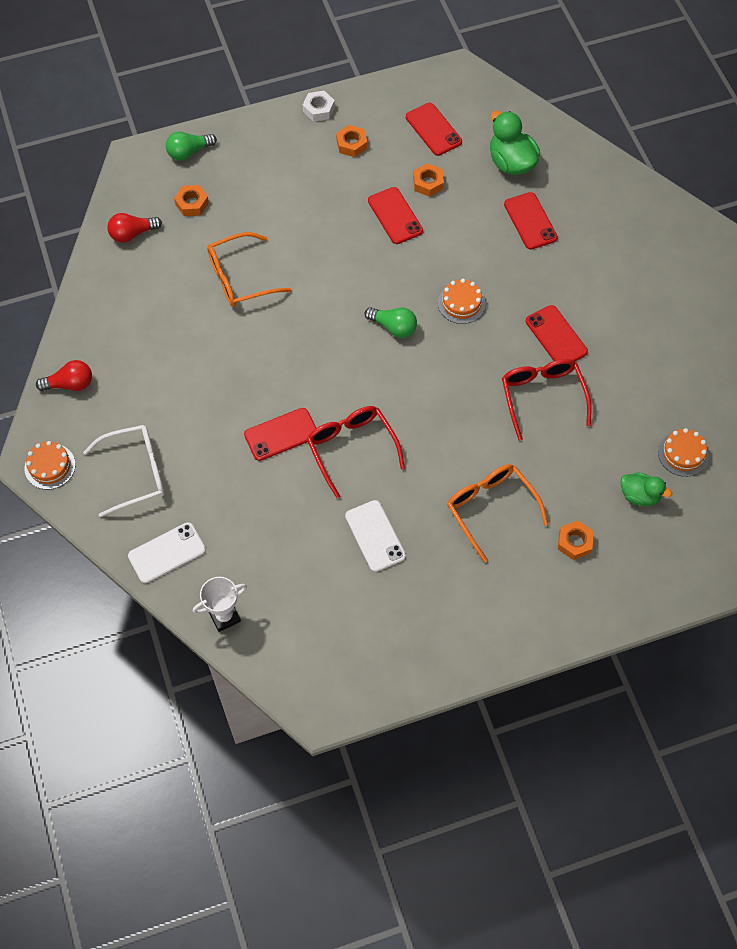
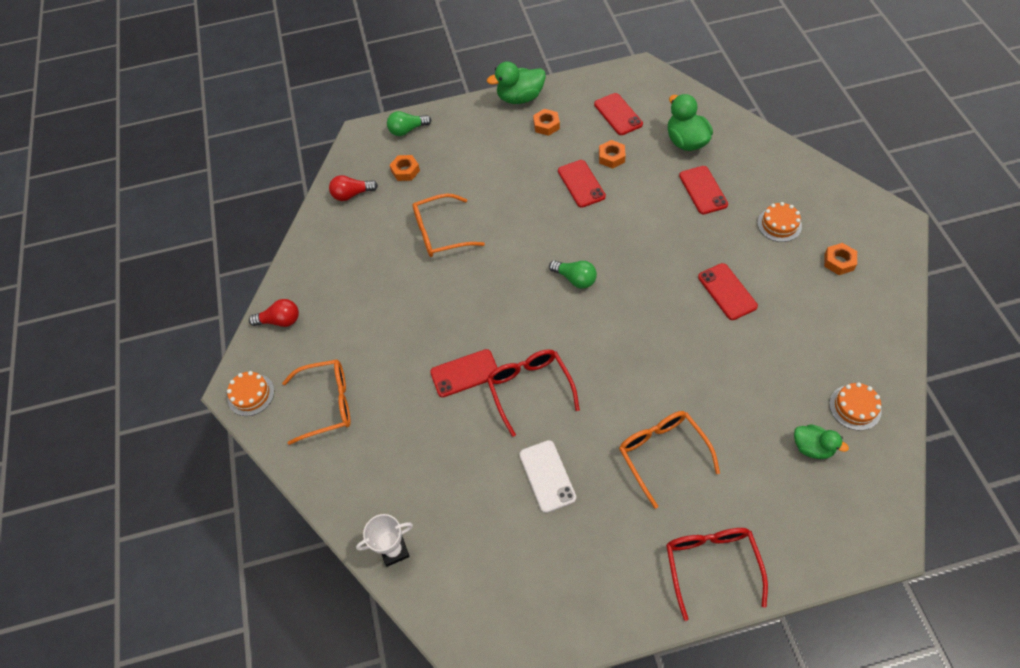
camera: 10 degrees right, 5 degrees down
white glasses [83,425,165,517] -> orange glasses [282,360,350,445]
white phone [128,522,206,583] -> none
white nut [303,91,335,122] -> green duck [487,61,546,104]
orange cake [438,279,486,324] -> orange cake moved to [757,202,802,242]
red glasses [502,359,591,440] -> red glasses moved to [666,528,768,621]
orange nut [558,521,594,560] -> orange nut moved to [824,243,857,275]

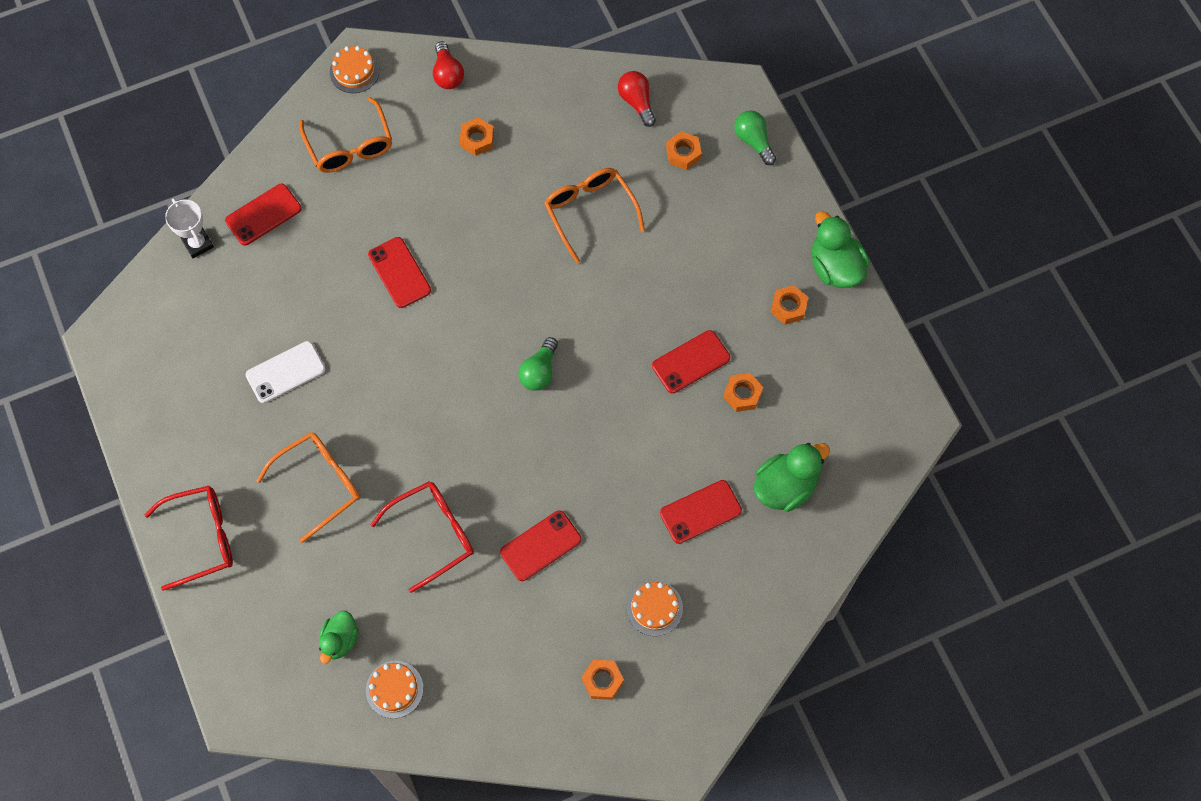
camera: 75 degrees right, 10 degrees up
red glasses [487,349,580,437] -> red glasses moved to [371,481,474,593]
red phone [594,93,643,135] -> red phone moved to [225,184,301,246]
none -> orange nut [460,117,494,156]

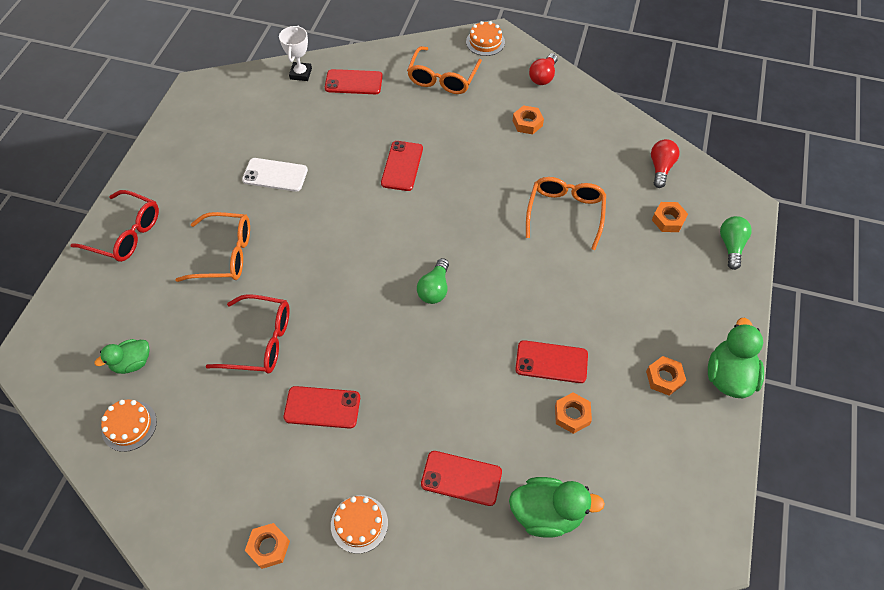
camera: 40 degrees right, 10 degrees down
green light bulb [518,337,558,391] -> green light bulb turned 45 degrees counterclockwise [417,258,449,304]

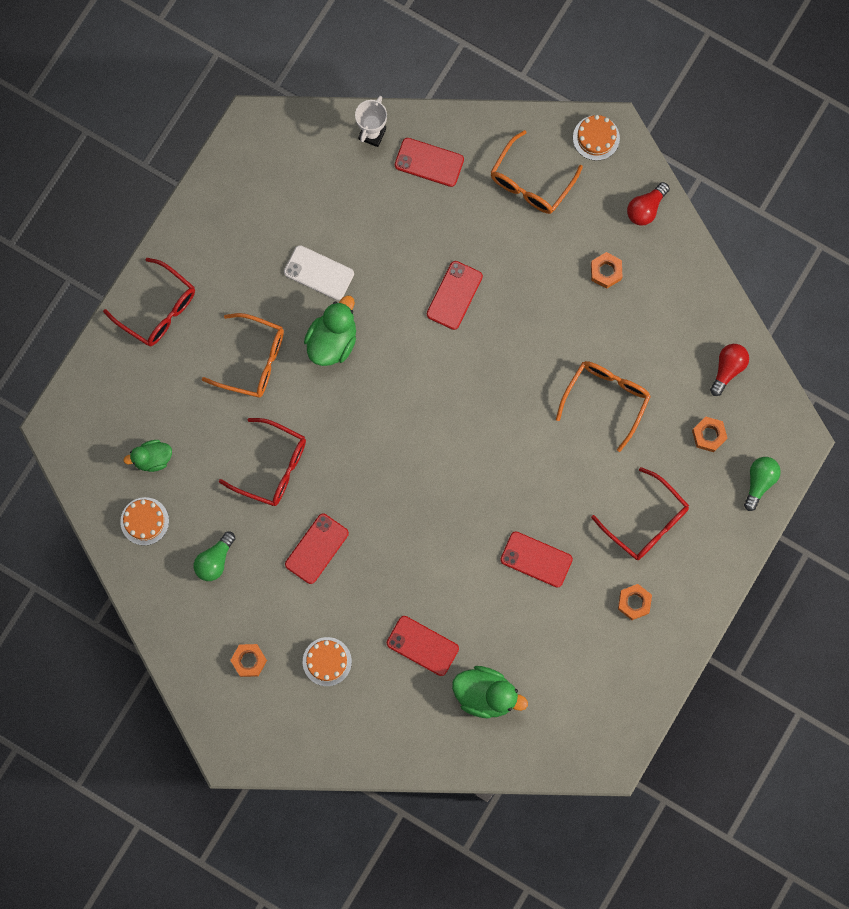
camera: 15 degrees right, 20 degrees up
red phone [284,386,360,429] -> red phone turned 75 degrees counterclockwise [285,514,349,584]
green light bulb [417,258,449,304] -> green light bulb moved to [194,531,236,581]
orange nut [555,393,592,434] -> none
green duck [708,318,764,398] -> green duck moved to [304,295,356,366]
none -> red glasses [591,467,689,560]

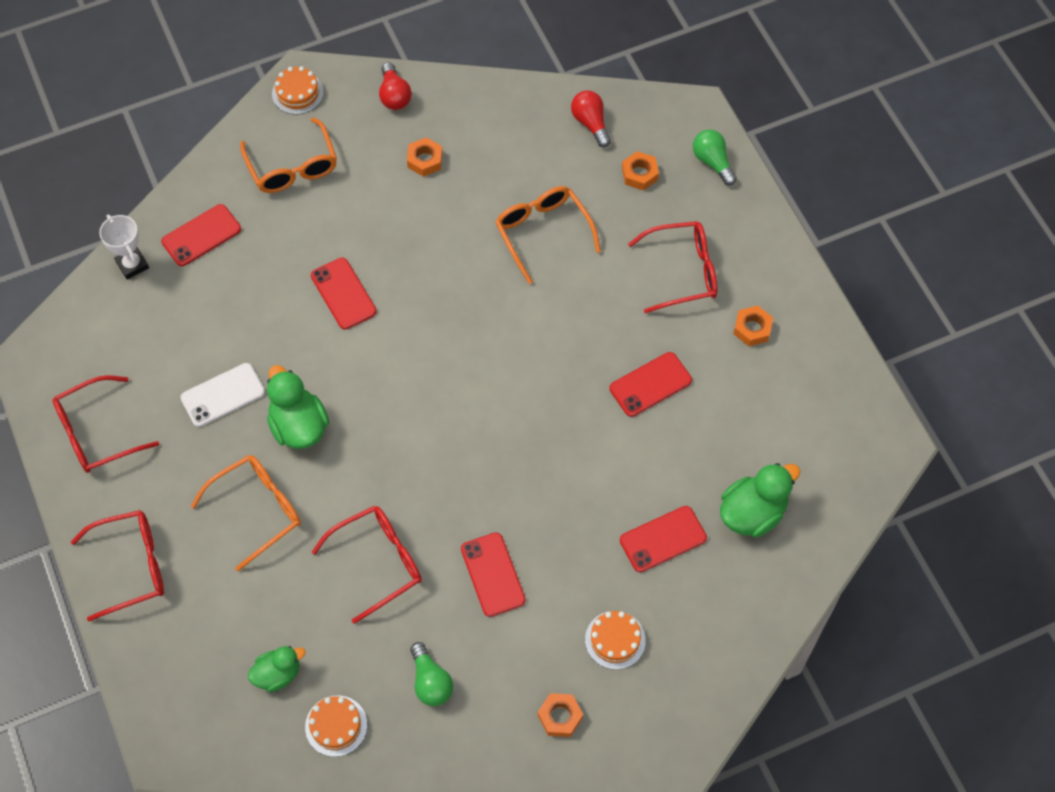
camera: 55 degrees left, 15 degrees down
green duck [124,440,172,472] -> green duck turned 135 degrees counterclockwise [248,646,306,692]
none -> red glasses [52,375,159,473]

